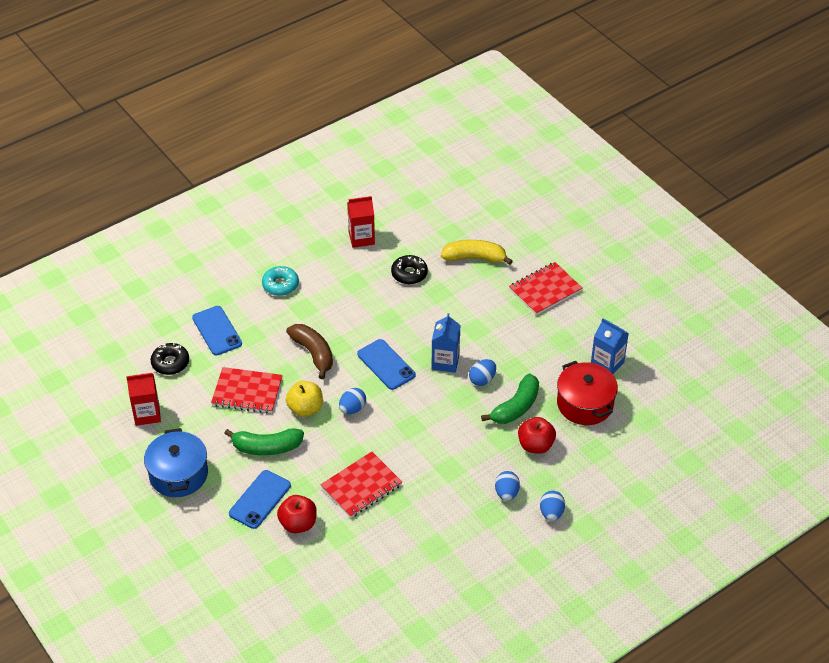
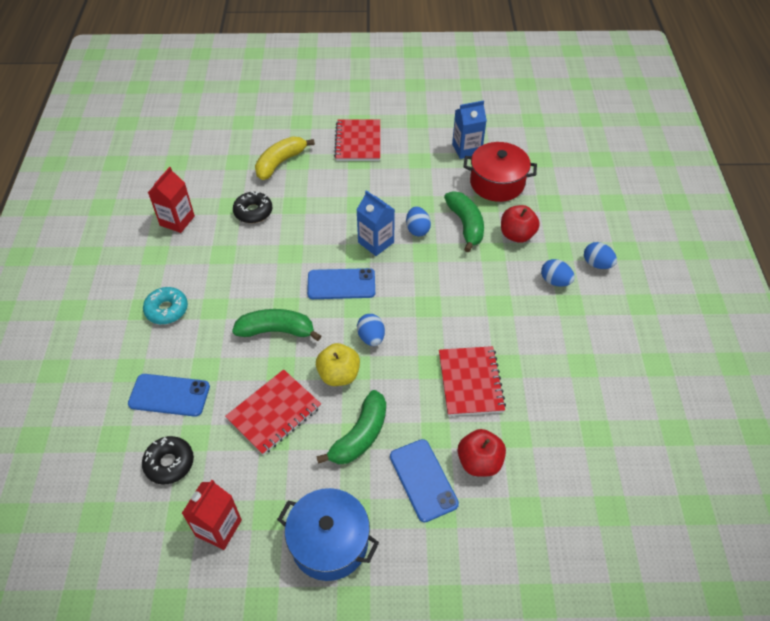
camera: 55 degrees left, 5 degrees up
brown banana [286,324,333,379] -> green banana [232,309,321,341]

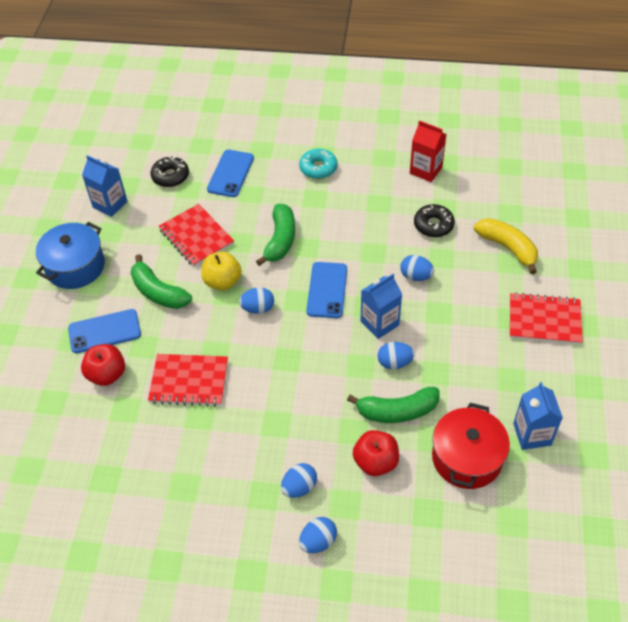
camera: 100 degrees right, 0 degrees up
red carton [182,480,242,550] -> blue carton [82,155,127,217]
none -> blue egg [400,255,434,281]

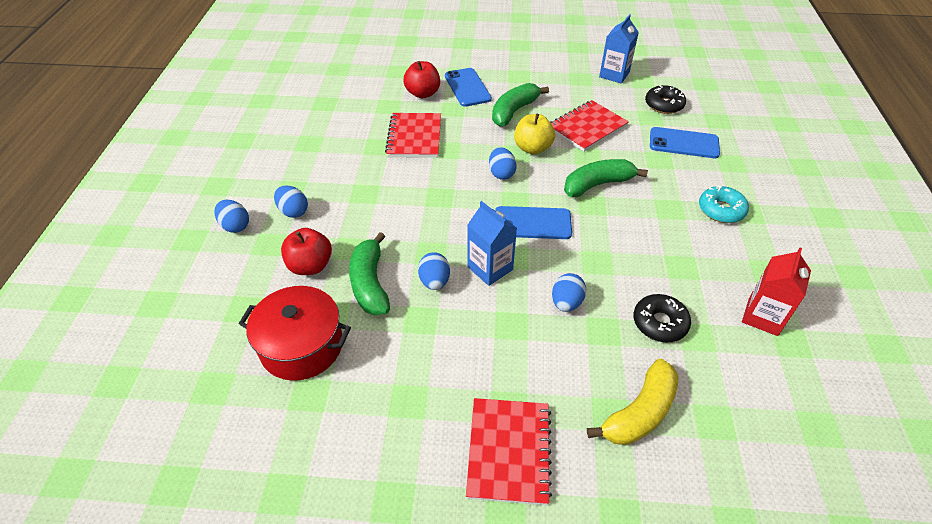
camera: 85 degrees right, 5 degrees down
blue pot [36,222,105,289] -> none
green banana [256,204,295,266] -> green banana turned 150 degrees clockwise [564,159,648,197]
blue carton [513,382,563,450] -> none

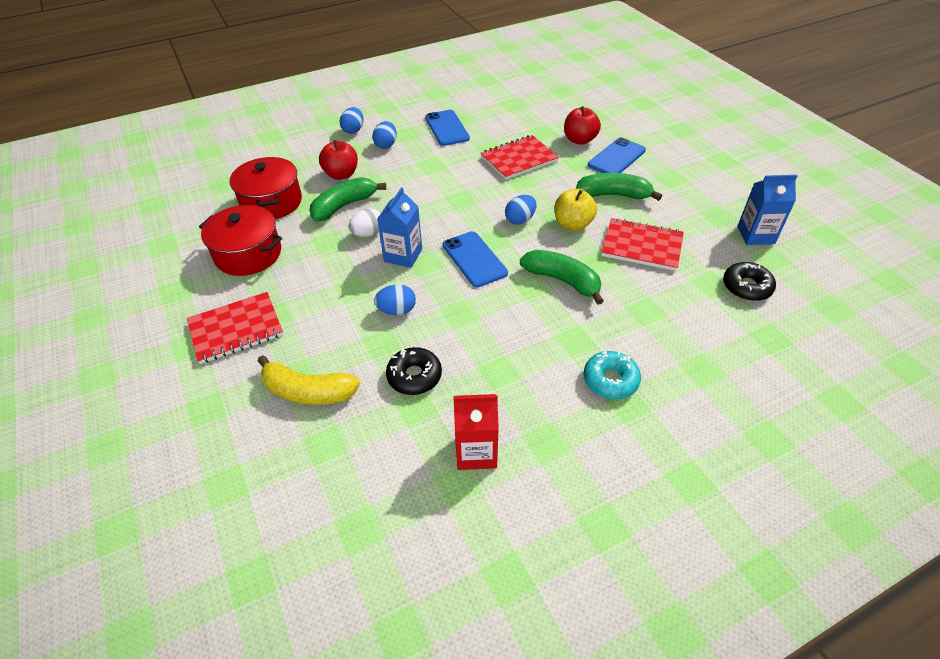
camera: 60 degrees right, 0 degrees up
blue egg [418,252,450,290] -> white egg [349,208,381,237]
blue phone [650,127,720,158] -> blue phone moved to [425,110,470,146]
none -> red pot [199,205,282,276]

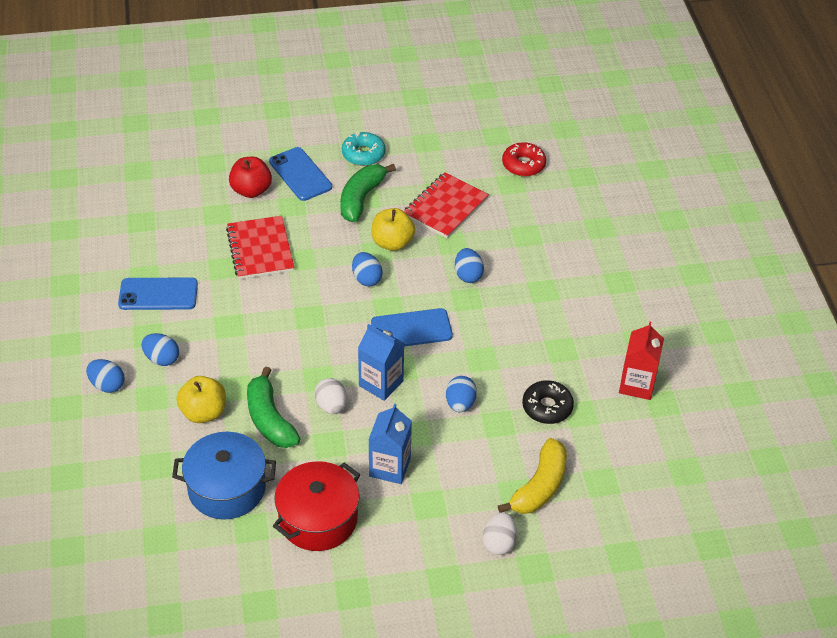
camera: 75 degrees left, 0 degrees up
red notebook [187,292,283,364] -> none
red pot [230,157,302,219] -> blue pot [172,432,276,520]
red apple [319,140,358,180] -> yellow apple [177,376,226,423]
green banana [520,250,604,305] -> blue egg [455,248,484,283]
turquoise donut [584,351,641,399] -> turquoise donut moved to [342,132,385,166]
black donut [723,262,776,301] -> red donut [502,142,546,177]
blue carton [737,175,797,245] -> blue carton moved to [368,403,412,484]
none -> white egg [483,512,517,555]

